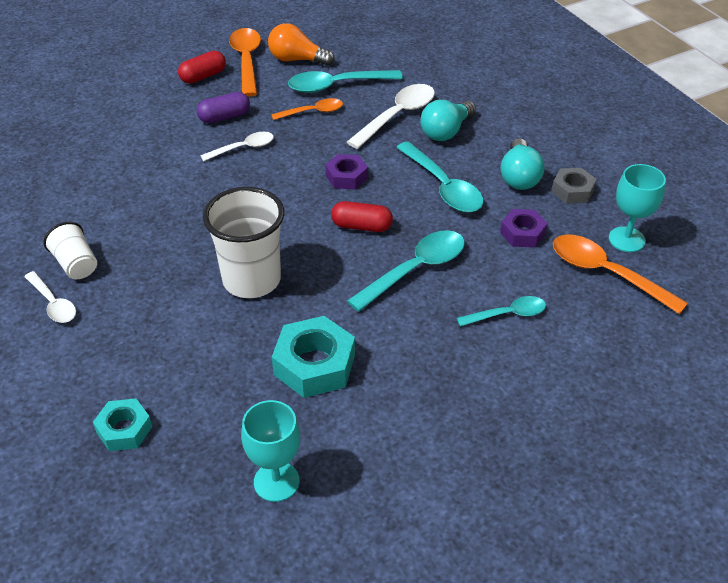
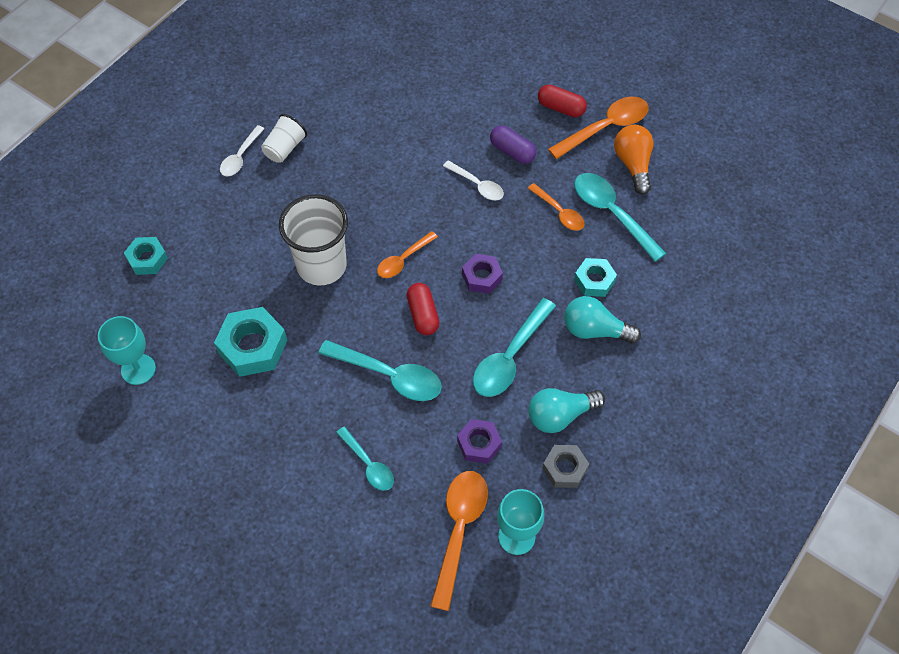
camera: 65 degrees right, 15 degrees up
white spoon [347,84,435,149] -> turquoise nut [574,258,617,297]
none -> orange spoon [377,231,438,278]

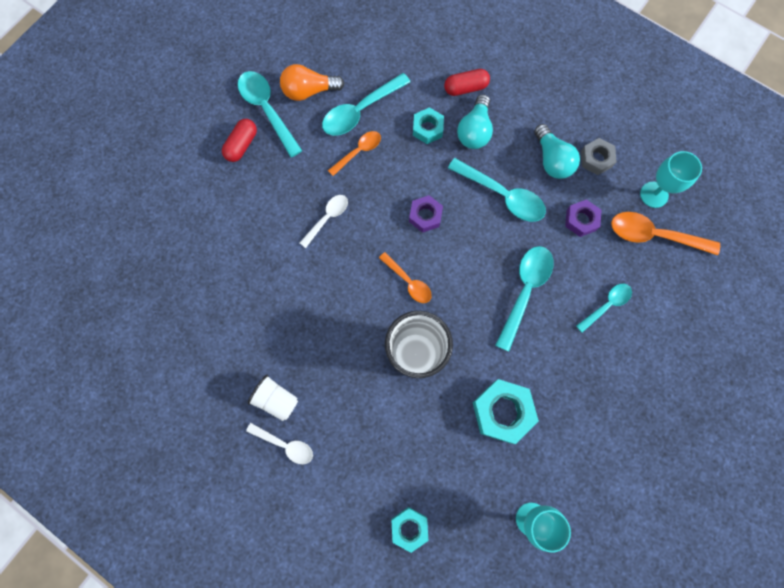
camera: 90 degrees left, 15 degrees up
red capsule [407,283,439,335] -> red capsule moved to [444,69,490,96]
purple capsule [490,126,536,164] -> none
orange spoon [548,97,649,159] -> turquoise spoon [238,71,302,157]

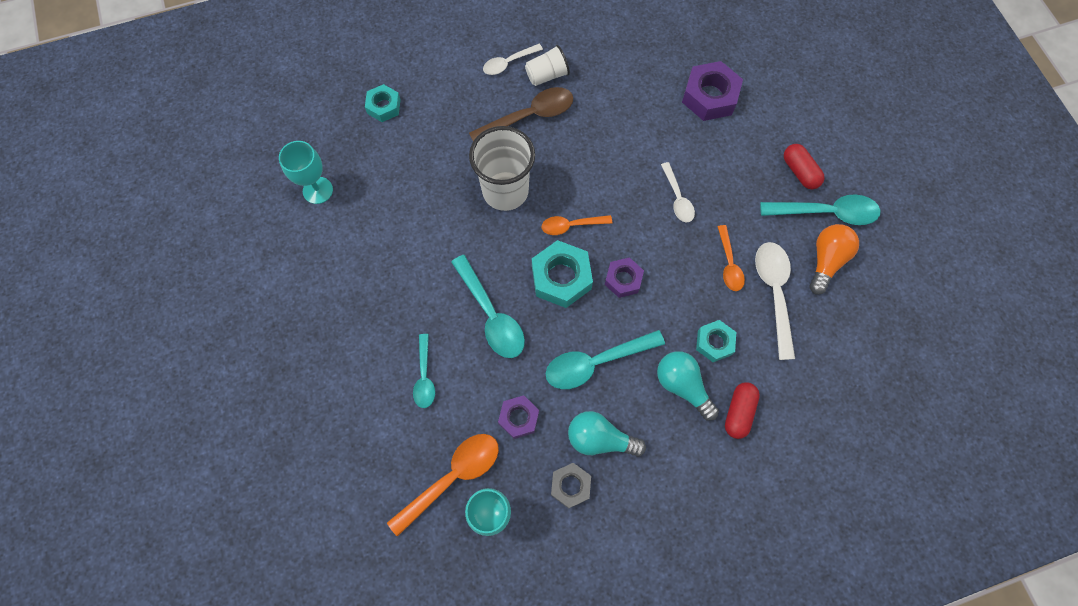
camera: 125 degrees right, 5 degrees down
turquoise spoon [322,73,410,136] -> white spoon [755,242,795,360]
turquoise nut [472,379,539,444] -> turquoise nut moved to [532,240,593,308]
none -> brown spoon [469,87,573,141]
none -> purple nut [682,61,743,121]

